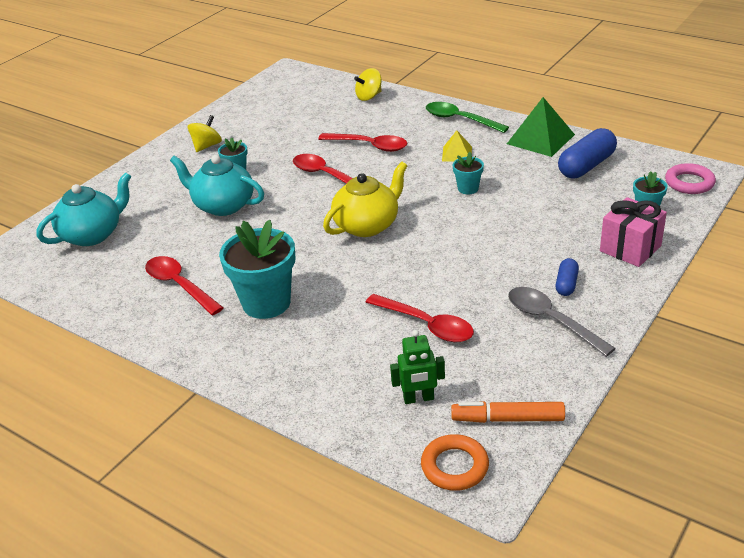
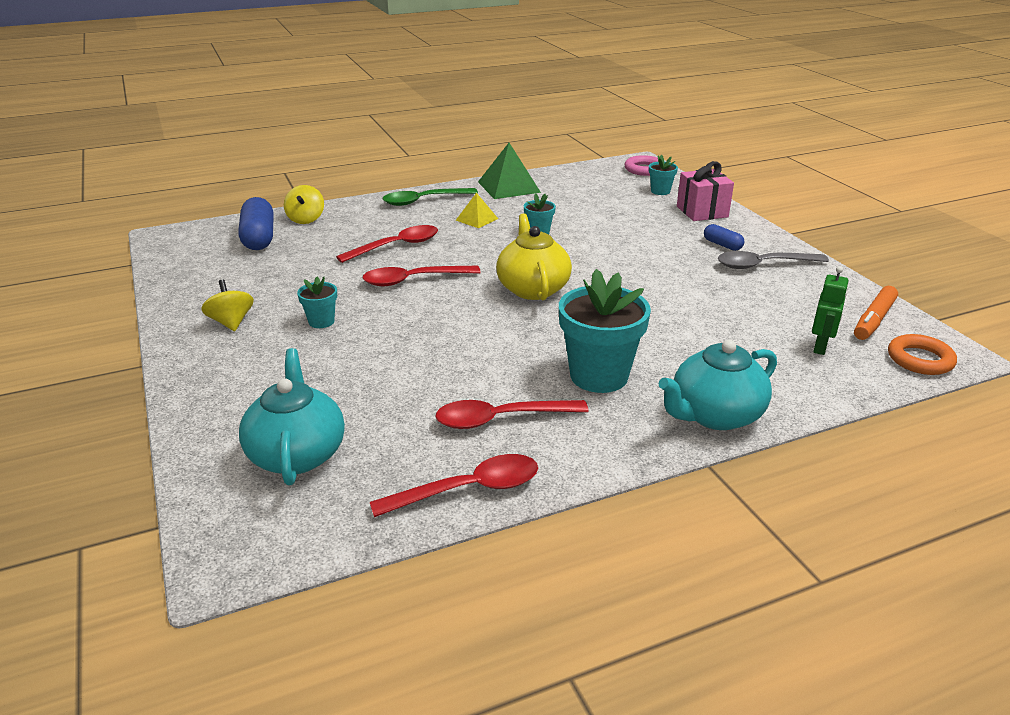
camera: 60 degrees left, 5 degrees down
turquoise teapot [170,155,264,216] -> turquoise teapot moved to [658,340,777,430]
red spoon [366,294,474,342] -> red spoon moved to [370,454,538,517]
blue capsule [558,128,617,178] -> blue capsule moved to [238,197,274,250]

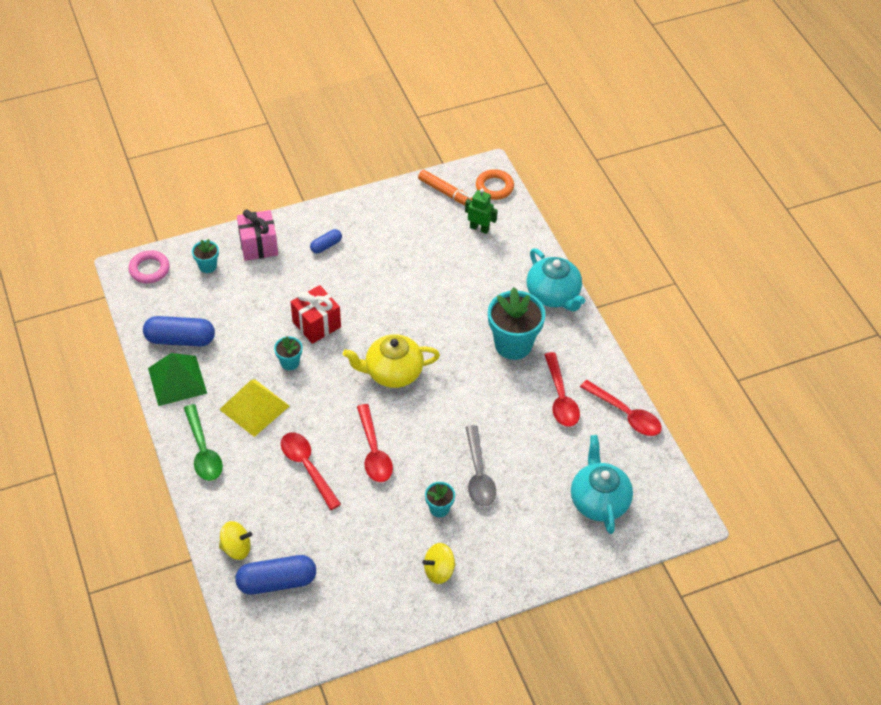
camera: 90 degrees left, 20 degrees up
turquoise teapot [239,348,345,485] -> turquoise teapot turned 90 degrees clockwise [571,435,633,534]
red spoon [370,454,538,517] -> red spoon turned 150 degrees clockwise [580,380,662,436]
yellow pyramid [456,193,498,228] -> yellow pyramid [219,379,289,437], size x1.75
grey spoon [718,251,829,269] -> grey spoon moved to [465,425,496,507]
none -> blue capsule [143,316,215,346]
none -> red gift [291,285,341,344]

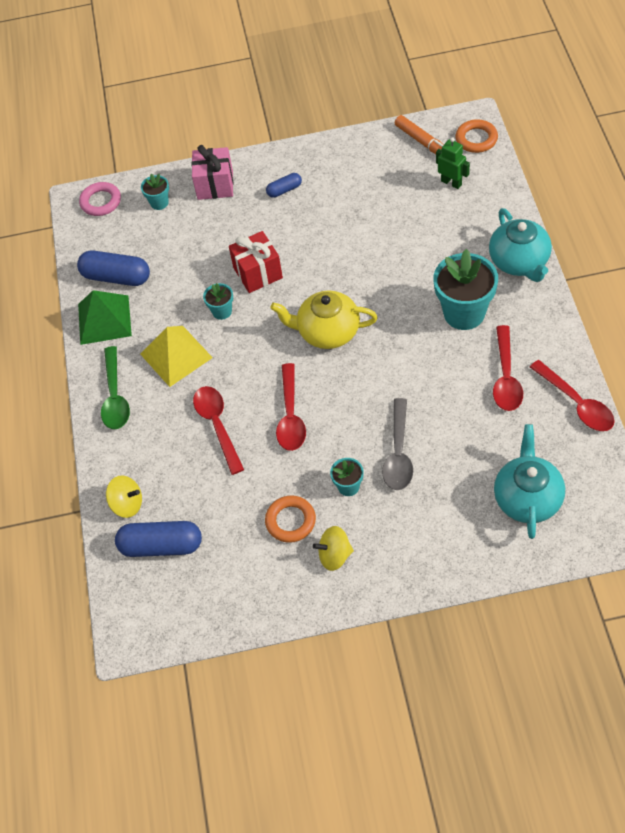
camera: 20 degrees right, 5 degrees up
none -> orange ring [265,495,316,543]

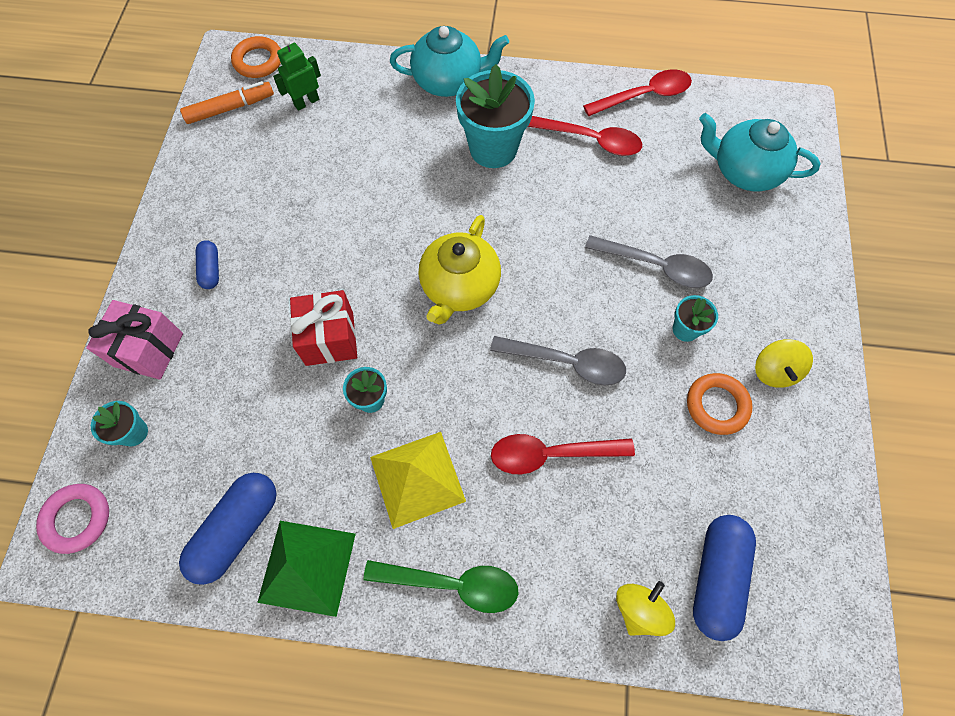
camera: 80 degrees left, 10 degrees up
red spoon [276,363,306,451] -> grey spoon [490,336,626,386]

